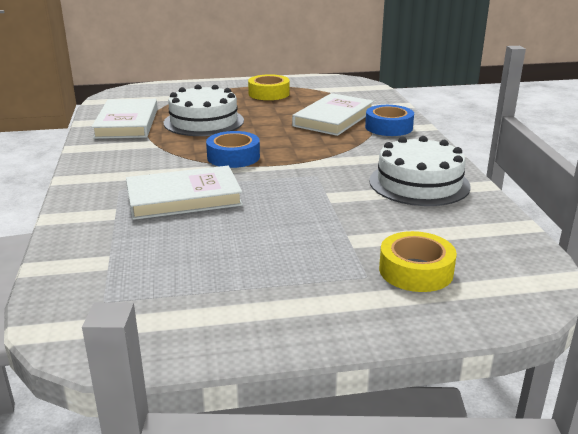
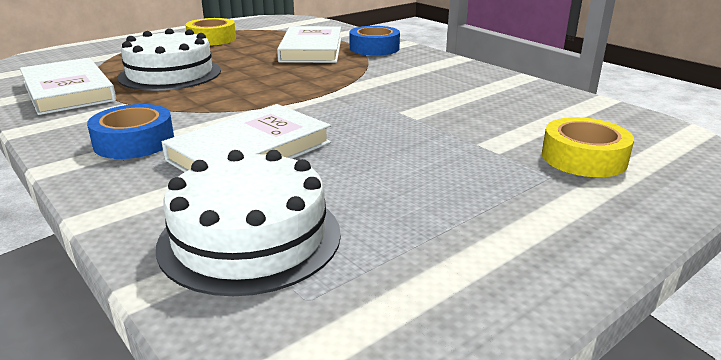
camera: 30 degrees left, 0 degrees up
blue tape [206,131,260,168] -> blue tape moved to [87,104,174,159]
white cake [369,136,471,206] -> white cake moved to [156,150,341,296]

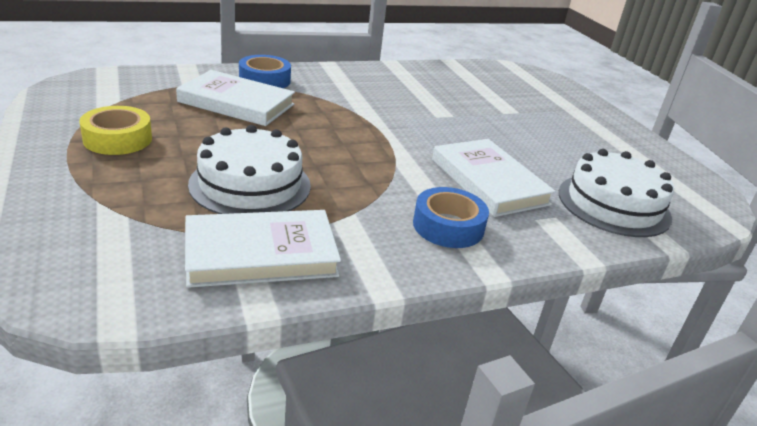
camera: 75 degrees left, 5 degrees up
yellow tape [542,117,634,177] -> none

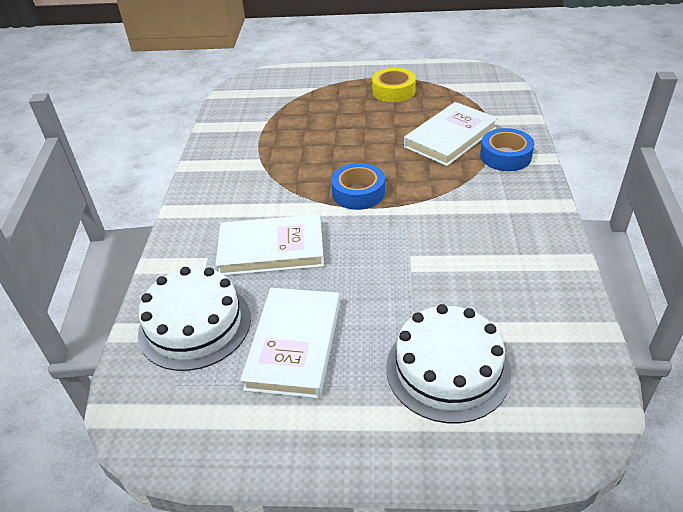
camera: 120 degrees right, 10 degrees up
white book [185,210,341,288] -> white book moved to [240,288,340,399]
white cake [188,125,311,214] -> white cake moved to [386,304,511,423]
blue tape [413,187,489,248] -> blue tape moved to [331,163,385,210]

